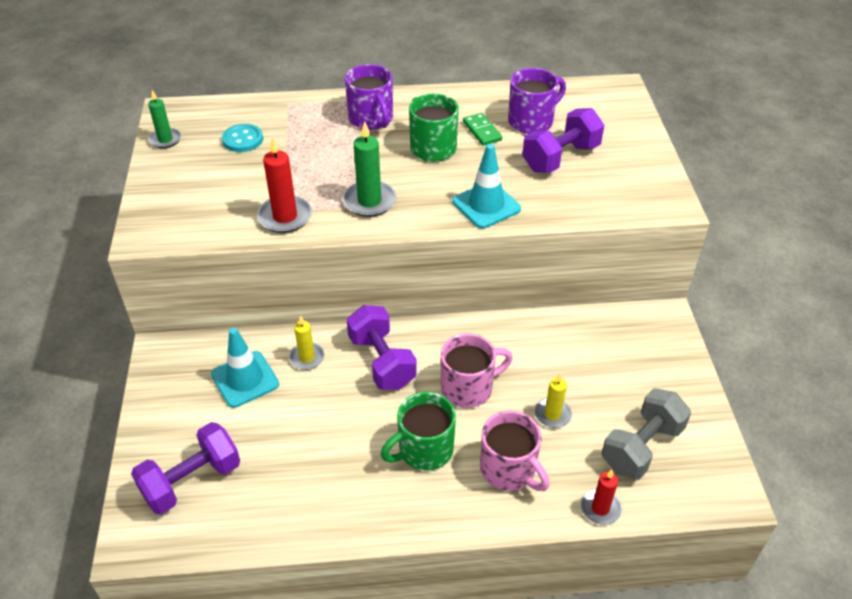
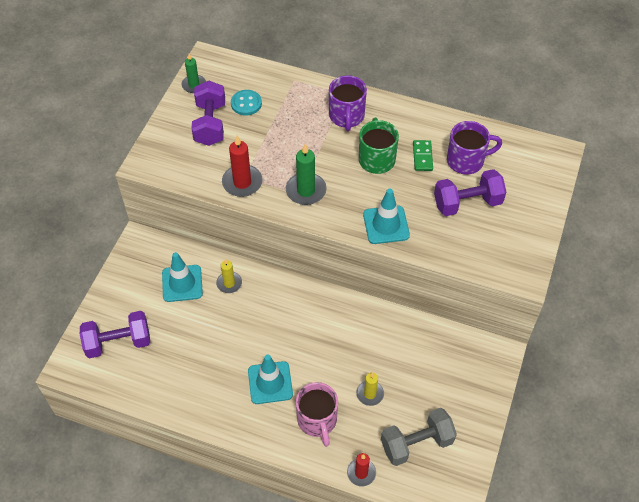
camera: 25 degrees right, 10 degrees up
purple dumbbell [347,305,417,390] -> purple dumbbell moved to [191,81,225,146]
green mug [381,392,456,470] -> turquoise traffic cone [248,355,293,404]
pink mug [441,333,513,408] -> none

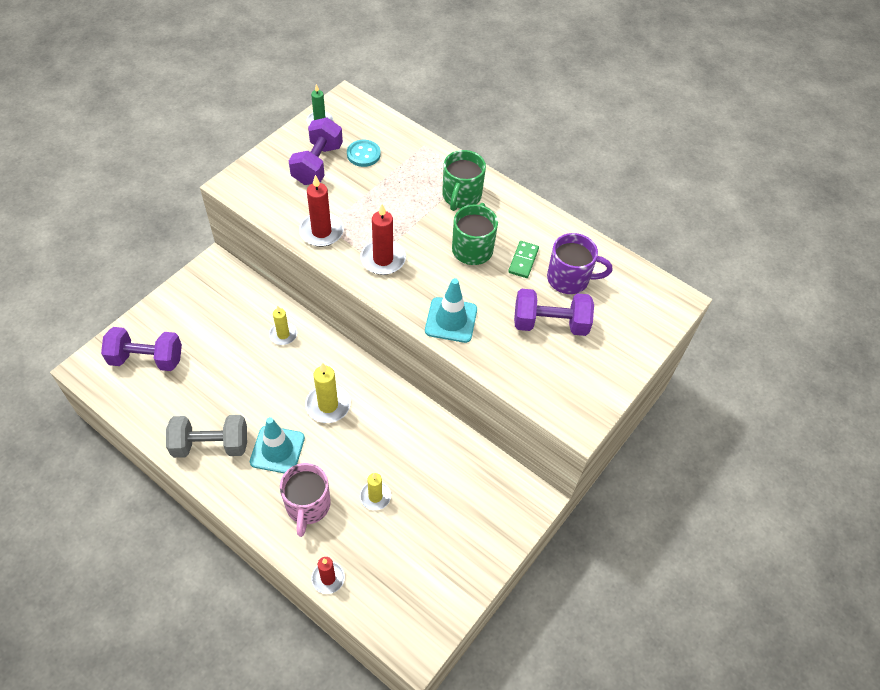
camera: 15 degrees right, 0 degrees up
turquoise traffic cone [162,252,203,302] -> none
green candle [286,144,327,205] -> red candle [360,204,406,275]
purple mug [329,75,367,131] -> green mug [442,150,486,211]
grey dumbbell [381,408,457,466] -> grey dumbbell moved to [166,415,247,458]
none -> yellow candle [305,363,351,423]

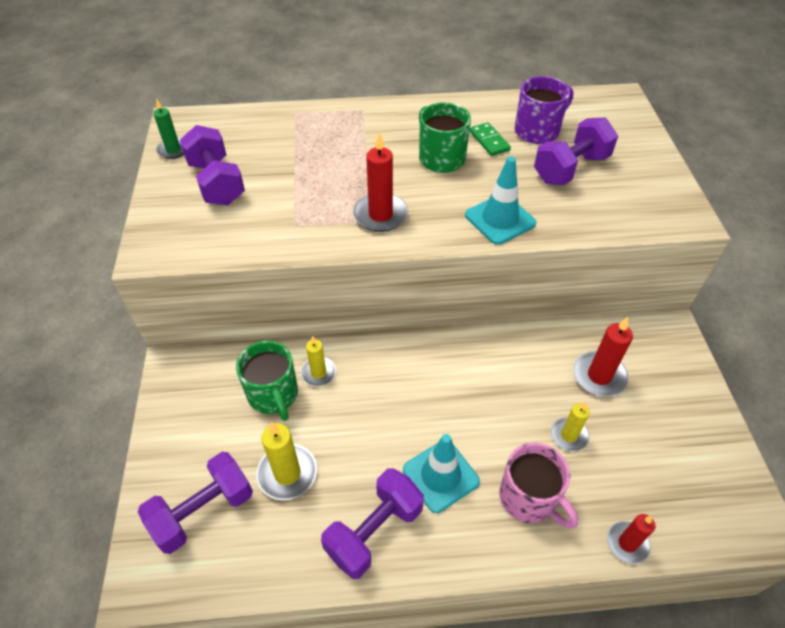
camera: 40 degrees left, 5 degrees down
grey dumbbell [166,415,247,458] -> purple dumbbell [321,468,424,579]
red candle [299,175,344,247] -> red candle moved to [573,317,633,397]
yellow candle [305,363,351,423] -> yellow candle moved to [256,422,317,500]
turquoise button [347,140,381,167] -> none
green mug [442,150,486,211] -> green mug moved to [236,341,298,421]

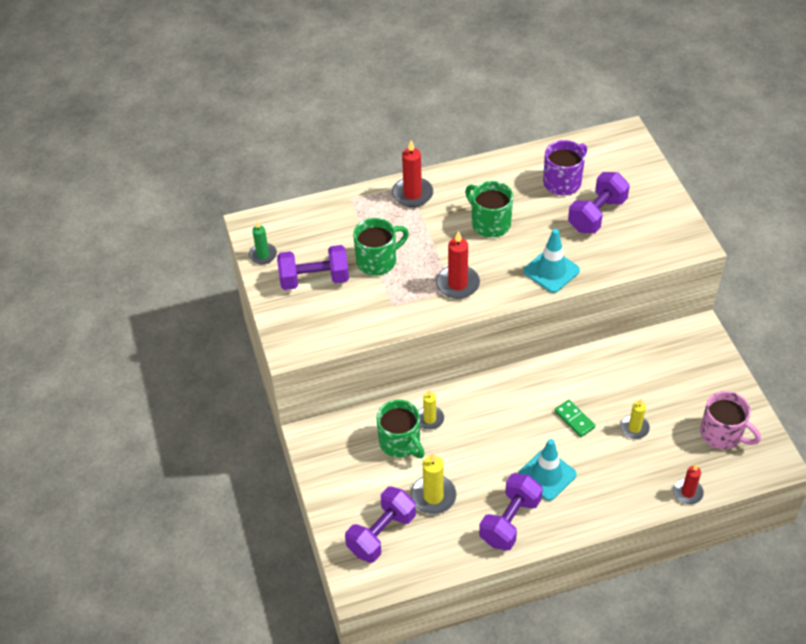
camera: 10 degrees left, 0 degrees up
purple dumbbell [180,125,245,205] -> purple dumbbell turned 60 degrees counterclockwise [277,245,349,290]
green domino [470,122,511,156] -> green domino moved to [554,400,596,437]
pink mug [499,442,578,529] -> pink mug moved to [700,391,761,450]
red candle [573,317,633,397] -> red candle moved to [392,140,433,207]
none -> green mug [353,218,409,275]

